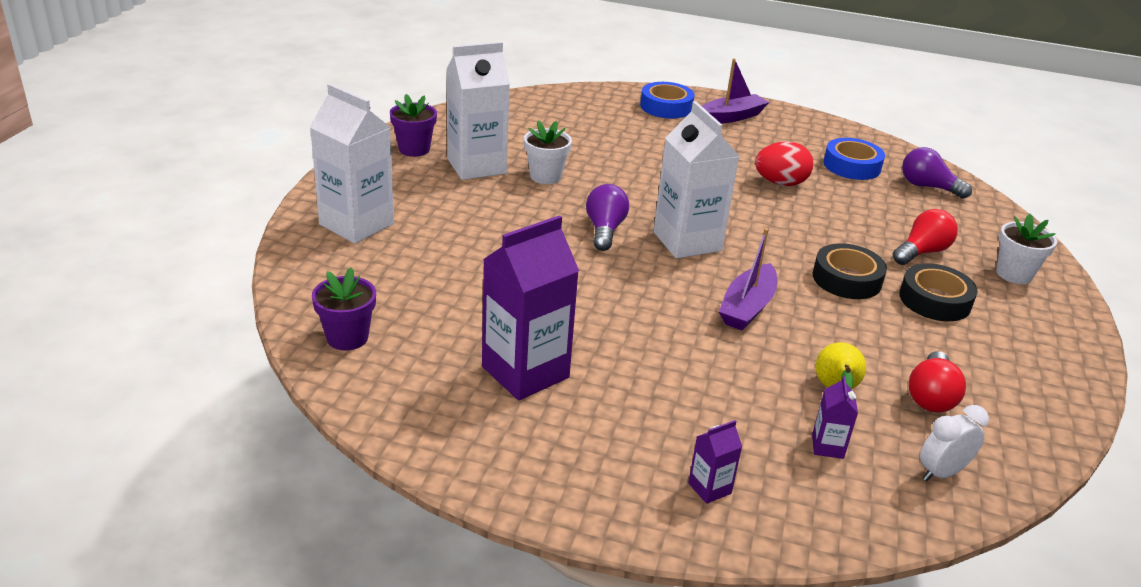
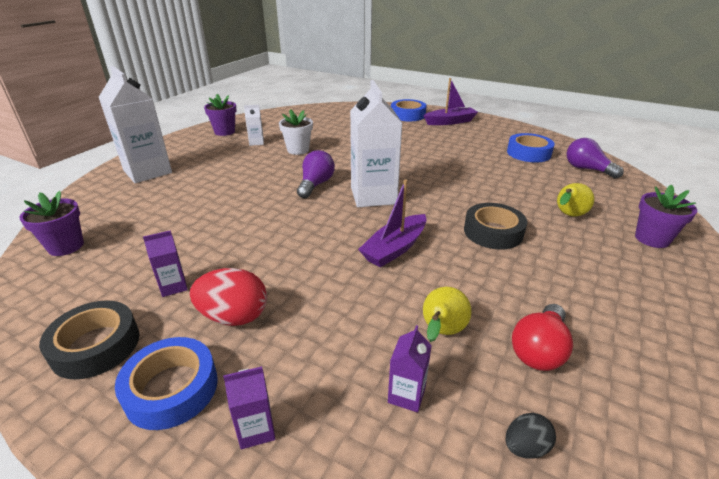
camera: 15 degrees right, 0 degrees up
white carton [446,42,510,180] -> white carton [244,105,264,146], size x0.44
purple carton [482,215,579,400] -> purple carton [143,230,188,297], size x0.44
red egg [755,141,813,186] -> red egg moved to [190,268,267,326]
red light bulb [893,209,958,265] -> yellow pear [557,183,595,216]
black tape [899,263,978,321] -> black tape moved to [39,300,140,379]
white clock [920,405,989,481] -> black egg [506,413,556,459]
white flower pot [996,214,1057,284] -> purple flower pot [635,185,697,248]
none -> blue tape [115,337,218,430]

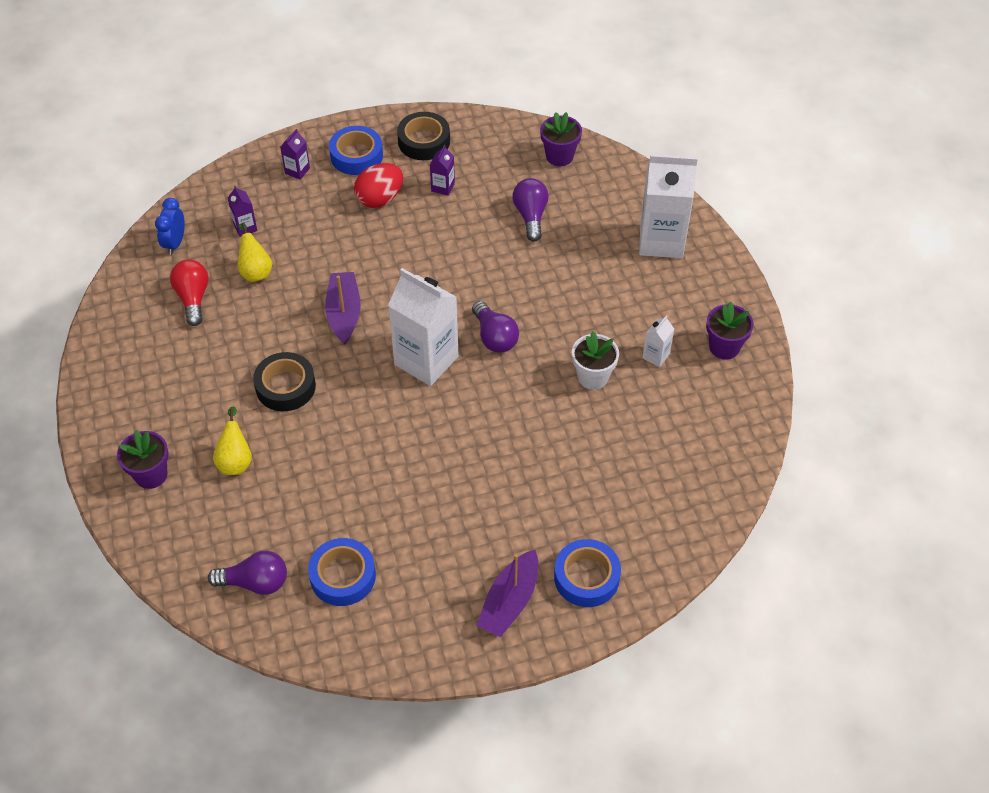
camera: 135 degrees right, 20 degrees up
black egg [506,413,556,459] -> blue clock [155,198,185,255]
none -> purple light bulb [512,178,549,242]

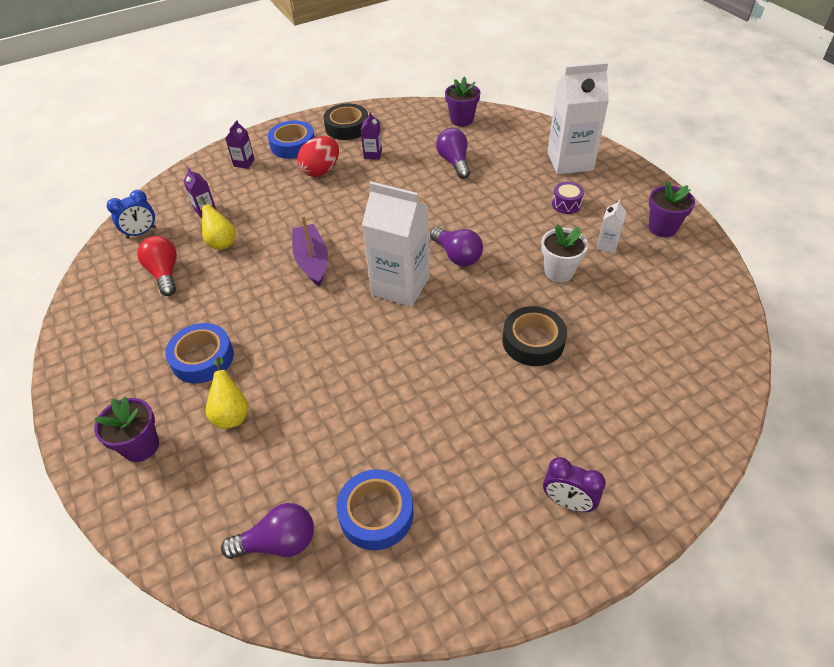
camera: 10 degrees left, 5 degrees down
blue clock [155,198,185,255] -> blue clock turned 120 degrees counterclockwise [107,190,156,239]
black tape [253,352,316,411] -> black tape moved to [502,306,567,366]
purple boat [476,550,538,637] -> purple clock [543,457,606,512]
blue tape [554,539,621,607] -> blue tape moved to [165,323,234,383]
none -> purple drum [552,182,584,214]

